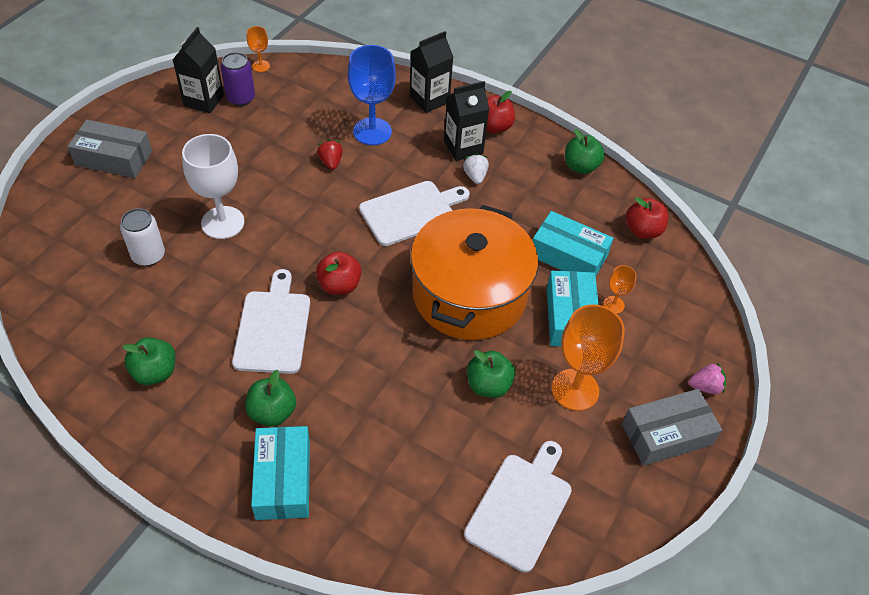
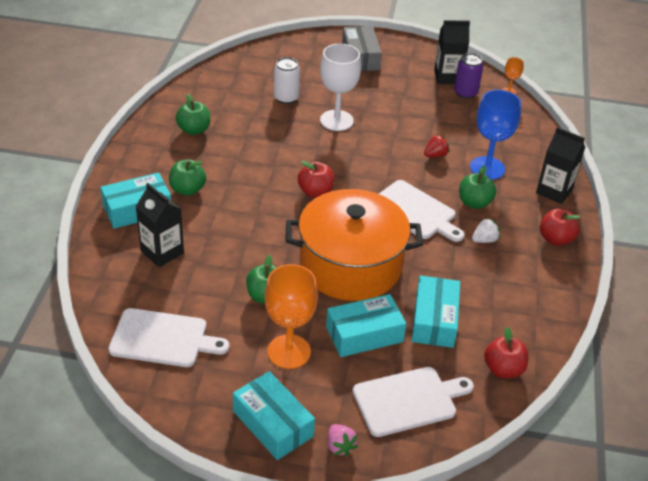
camera: 70 degrees right, 10 degrees down
white cutting board [232,269,310,374] -> white cutting board moved to [352,367,474,437]
black carton [444,81,489,161] -> black carton moved to [135,183,184,267]
green apple [565,129,605,174] -> green apple moved to [459,166,496,209]
orange goblet [603,265,637,314] -> none
grey box [622,389,722,466] -> turquoise box [233,371,315,460]

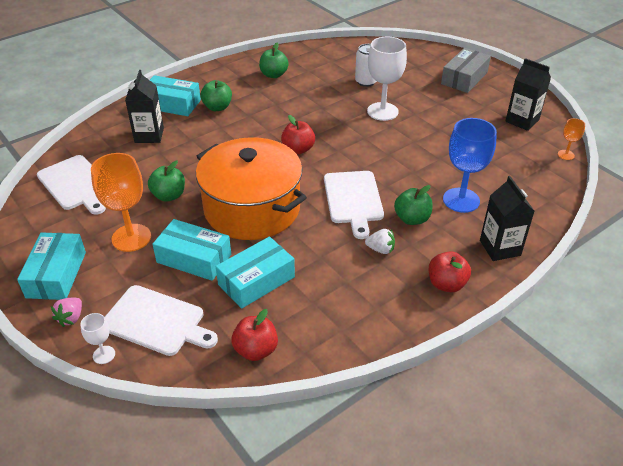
camera: 45 degrees right, 0 degrees up
red strawberry [424,134,450,157] -> none
purple can [454,53,483,99] -> none
none -> white goblet [80,313,115,364]

